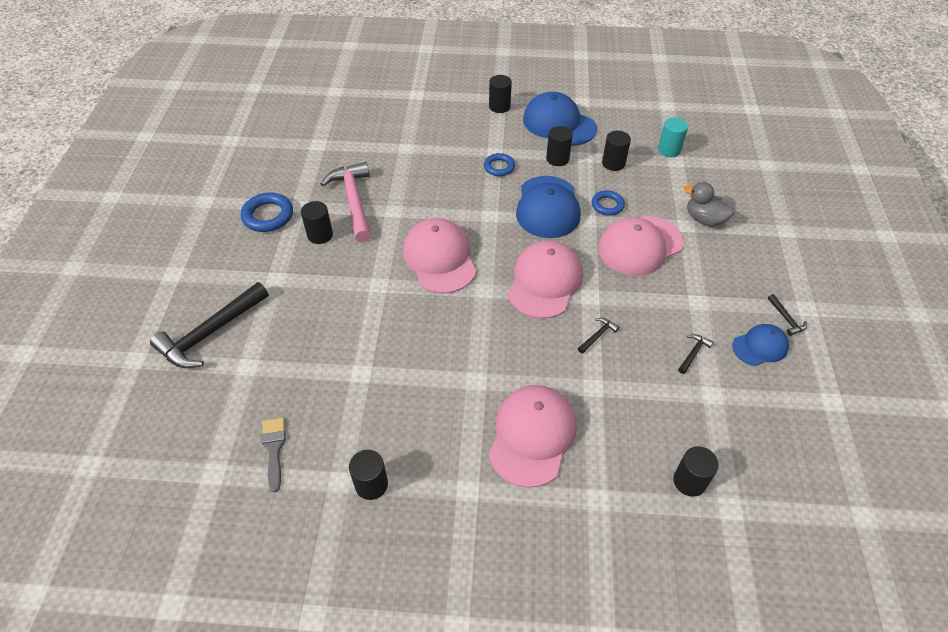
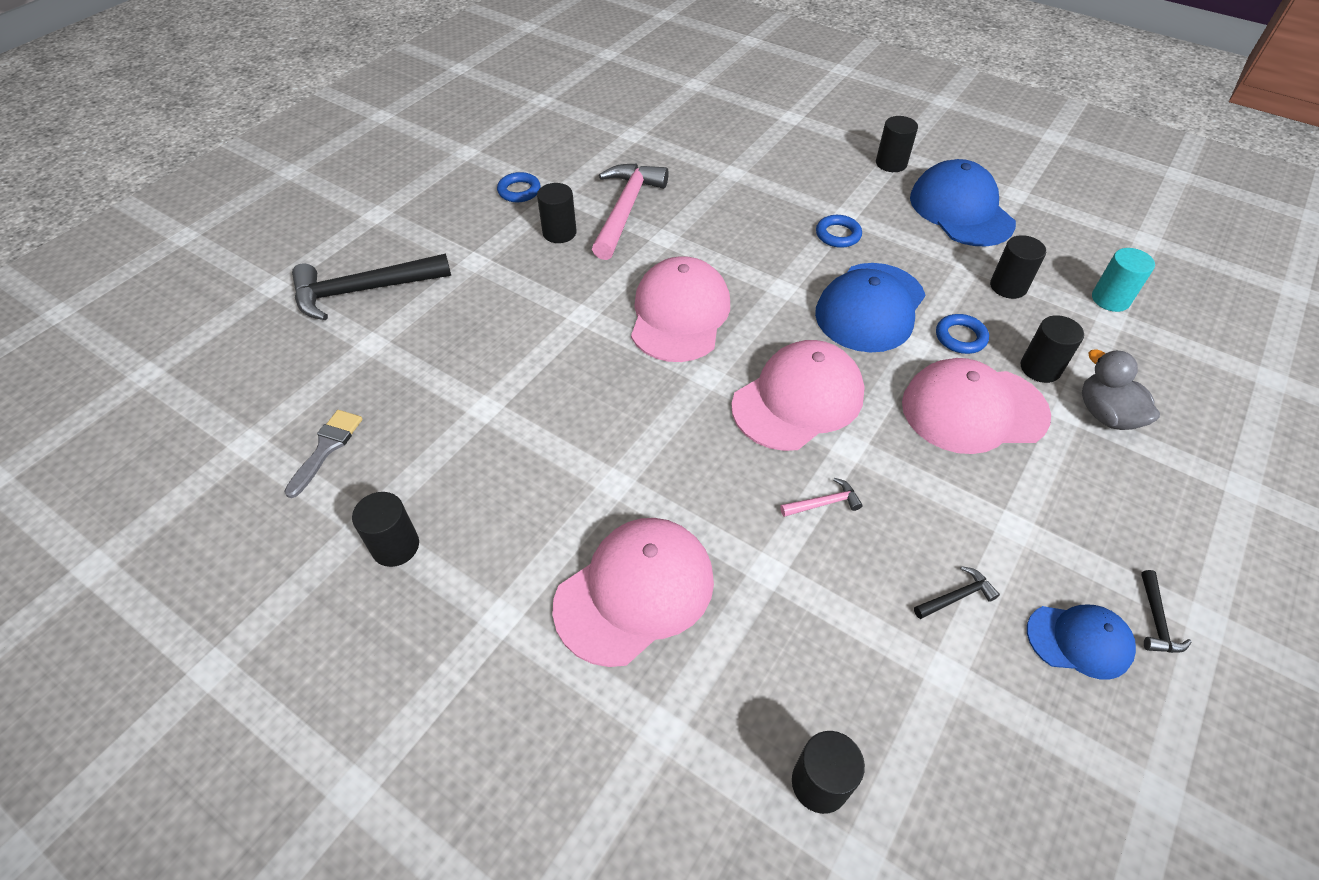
camera: 30 degrees right, 0 degrees up
blue ring [241,193,293,232] -> blue ring [497,172,541,202], size x0.65
black cylinder [546,126,573,166] -> black cylinder moved to [1021,315,1084,383]
black hammer [578,318,620,354] -> pink hammer [780,478,863,517]

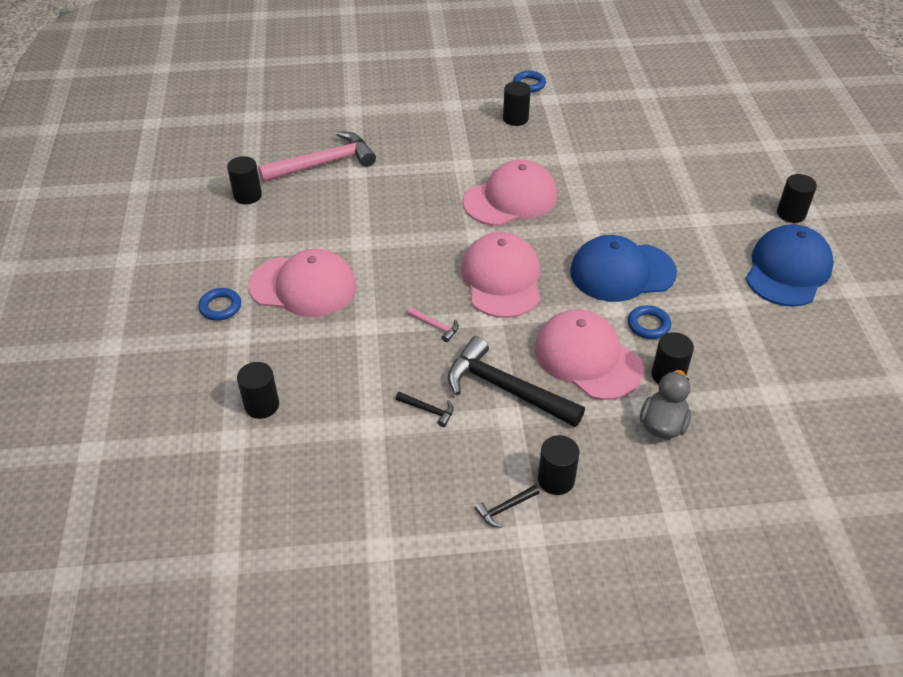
camera: 50 degrees right, 5 degrees down
grey brush [284,410,363,498] -> none
black hammer [292,253,451,320] -> black hammer moved to [448,336,585,427]
pink hammer [592,164,669,260] -> pink hammer moved to [258,131,376,182]
pink cap [731,340,865,451] -> pink cap turned 105 degrees counterclockwise [461,232,540,318]
blue ring [816,215,862,248] -> blue ring moved to [198,288,241,321]
black cylinder [990,235,1046,299] -> black cylinder moved to [538,435,580,495]
blue cap [1027,605,1136,680] -> none
turquoise cylinder [1092,248,1155,312] -> none

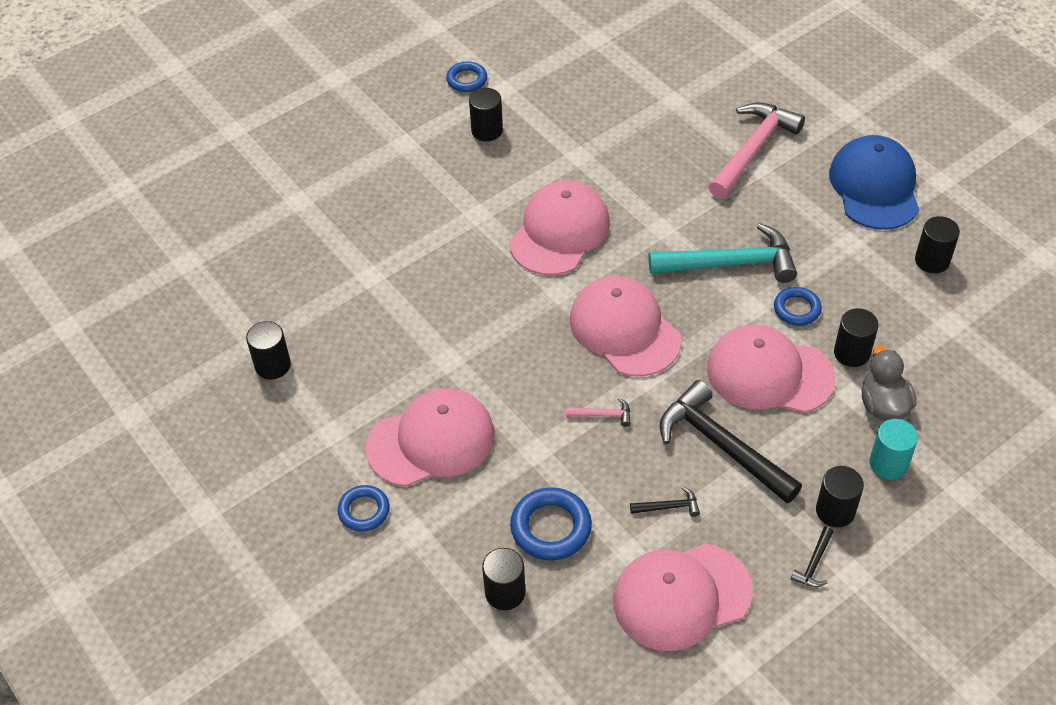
camera: 30 degrees left, 5 degrees up
pink hammer [258,131,376,182] -> pink hammer moved to [709,102,805,199]
black hammer [448,336,585,427] -> black hammer turned 45 degrees clockwise [660,380,802,503]
blue cap [570,235,677,302] -> turquoise hammer [649,223,797,283]
black cylinder [777,174,817,223] -> black cylinder moved to [915,216,960,273]
none -> blue ring [510,487,592,561]
none -> pink cap [613,543,753,651]
none -> turquoise cylinder [869,419,918,480]

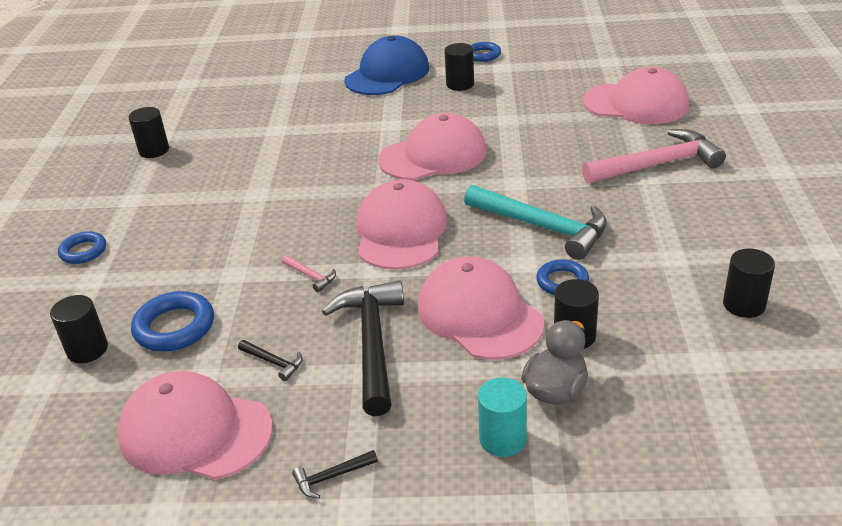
camera: 40 degrees right, 15 degrees down
pink cap [365,388,495,487] -> pink cap moved to [583,67,689,124]
black cylinder [816,466,864,527] -> none
blue cap [829,135,919,230] -> blue cap moved to [344,35,429,95]

